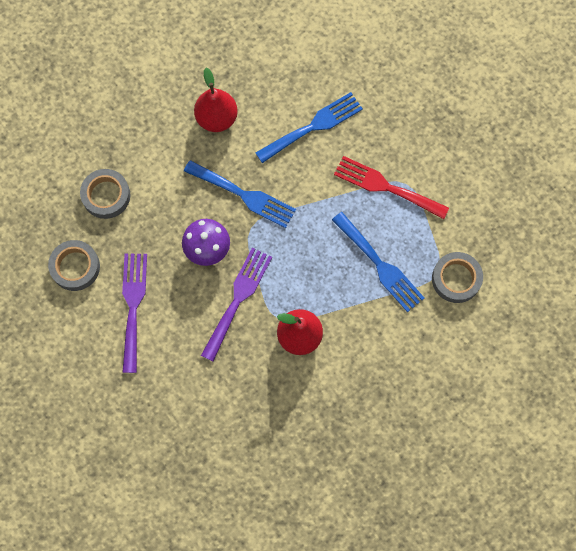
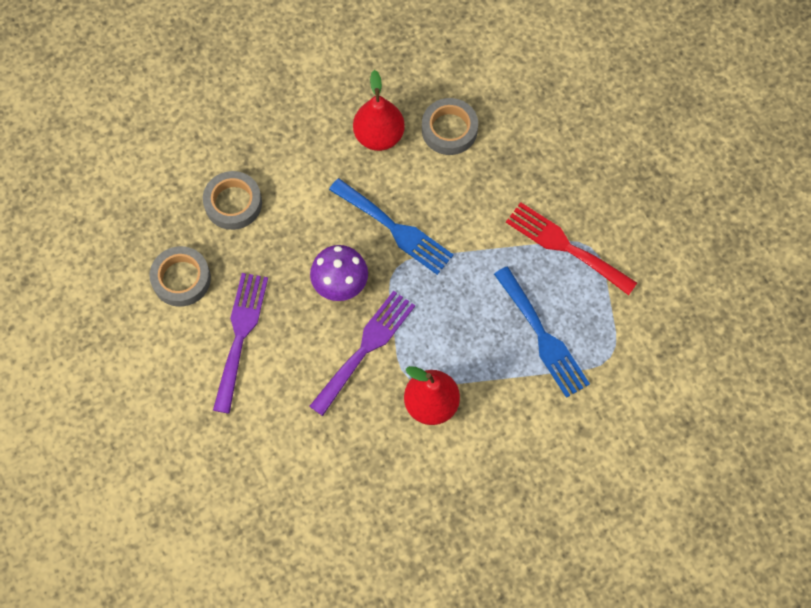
camera: 10 degrees right, 5 degrees down
blue fork [256,92,363,163] -> none
grey tape [432,252,483,303] -> grey tape moved to [422,98,478,155]

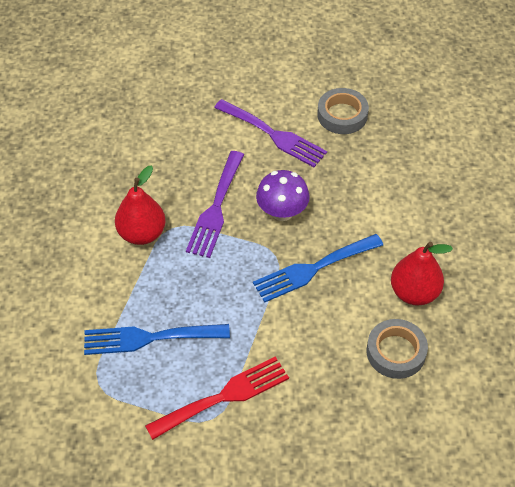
camera: 115 degrees right, 15 degrees down
grey tape [203,171,262,230] -> none
purple fork [309,291,415,416] -> purple fork turned 45 degrees clockwise [186,151,244,258]

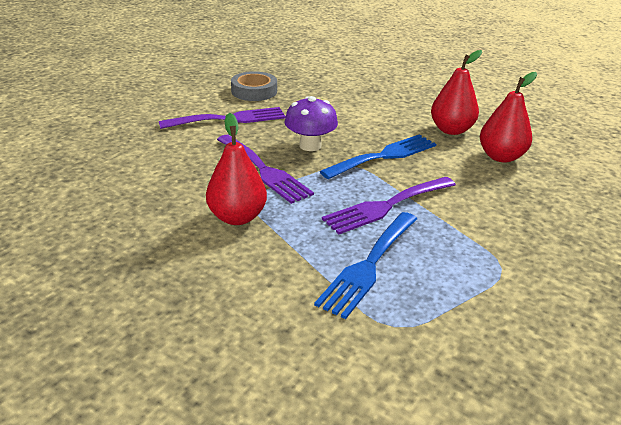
camera: 55 degrees left, 20 degrees down
red fork [145,356,289,440] -> none
blue fork [253,234,383,302] -> blue fork turned 135 degrees counterclockwise [320,134,436,179]
grey tape [367,319,428,379] -> red pear [480,72,537,163]
none -> purple fork [322,177,456,234]

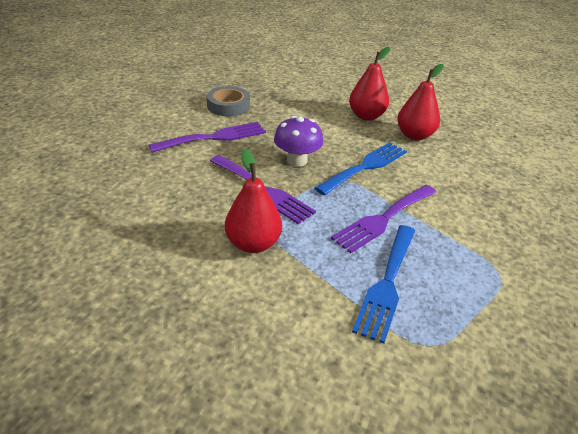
camera: 10 degrees left, 5 degrees up
red pear [480,72,537,163] -> red pear moved to [349,47,390,121]

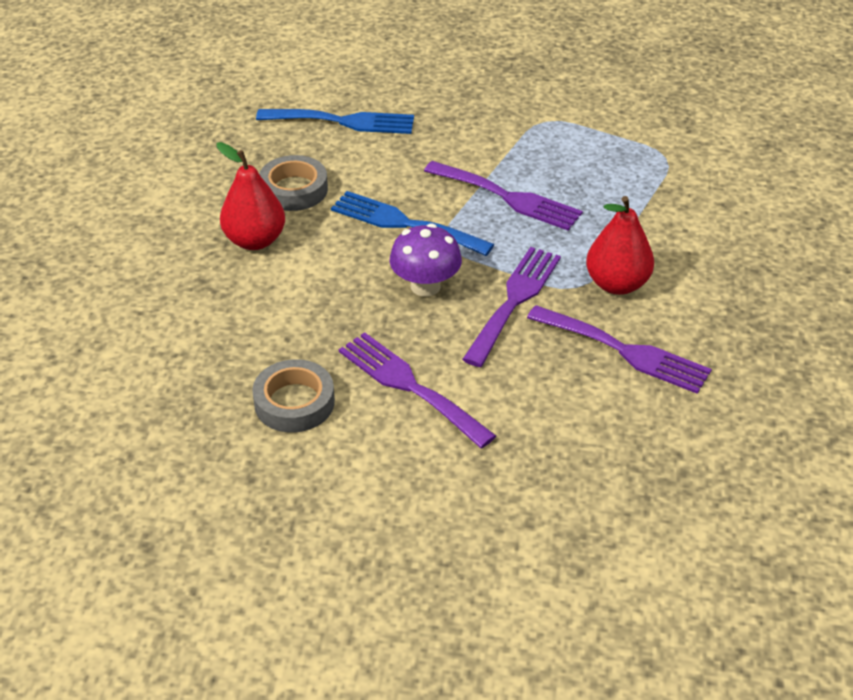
camera: 105 degrees left, 5 degrees up
blue fork [352,225,415,344] -> blue fork moved to [256,109,414,134]
red pear [397,64,444,140] -> grey tape [259,155,328,211]
none -> purple fork [527,305,712,394]

